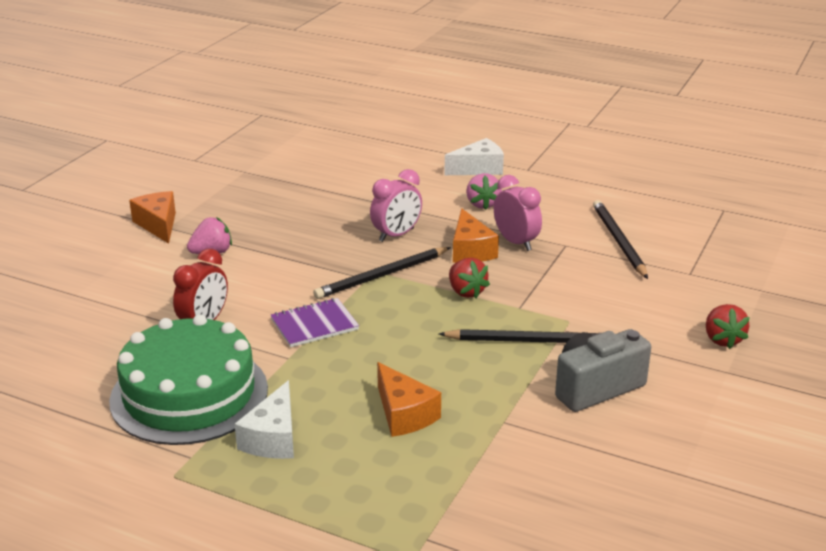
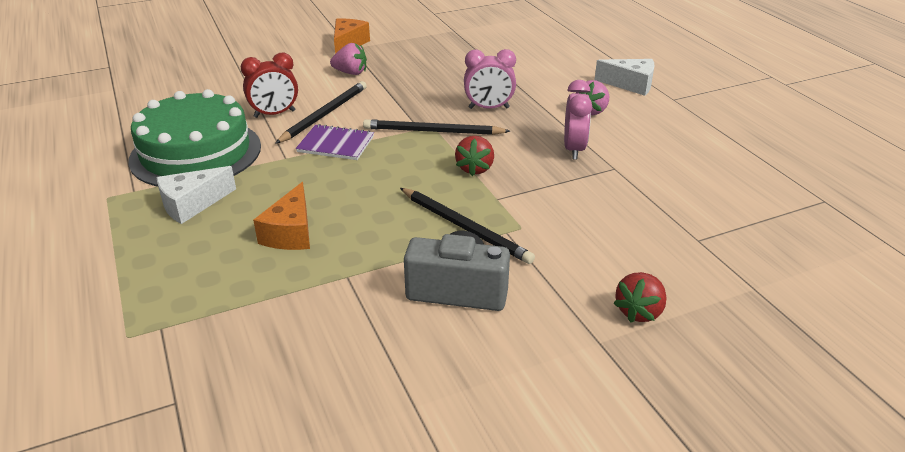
camera: 40 degrees right, 5 degrees up
orange cheese [453,209,499,263] -> none
black pencil [593,200,648,279] -> black pencil moved to [275,81,367,144]

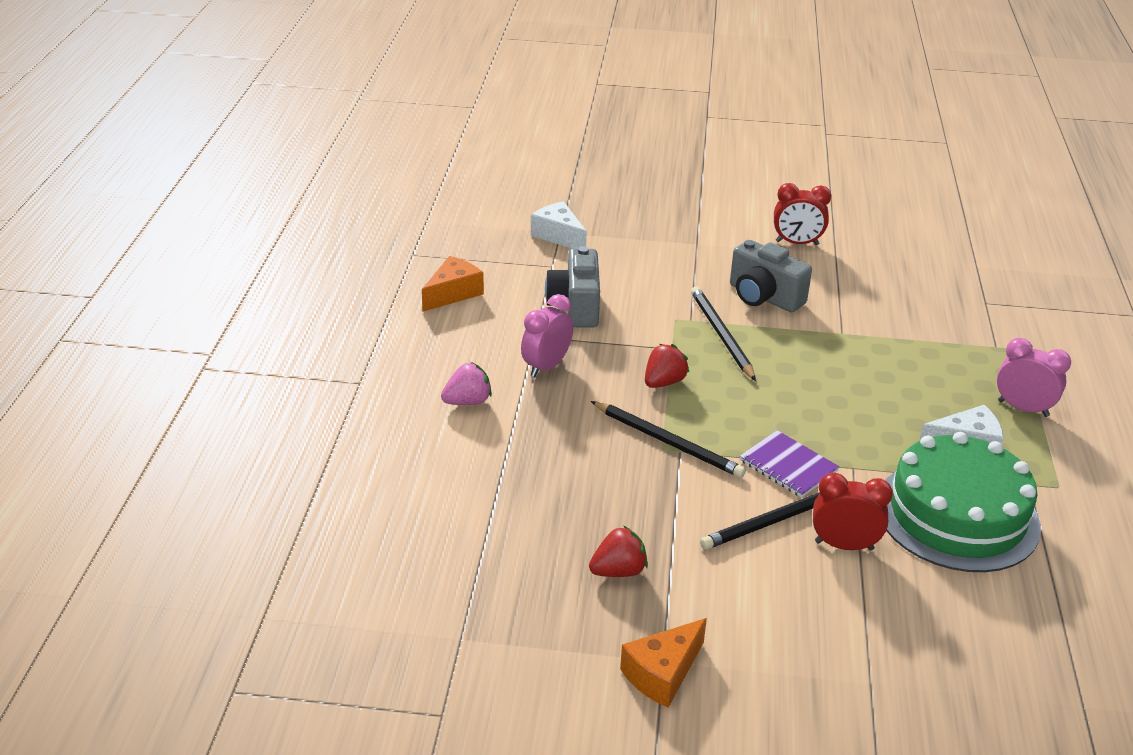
camera: 150 degrees left, 0 degrees up
orange cheese [253,182,310,250] -> orange cheese moved to [422,256,484,311]
pink strawberry [330,43,367,75] -> none
pink clock [464,49,516,109] -> pink clock moved to [997,338,1071,417]
white cheese [595,59,655,96] -> white cheese moved to [531,201,587,249]
red strawberry [613,272,667,323] -> red strawberry moved to [589,525,648,577]
none -> grey camera [545,246,600,328]
none -> red clock [774,183,831,245]

